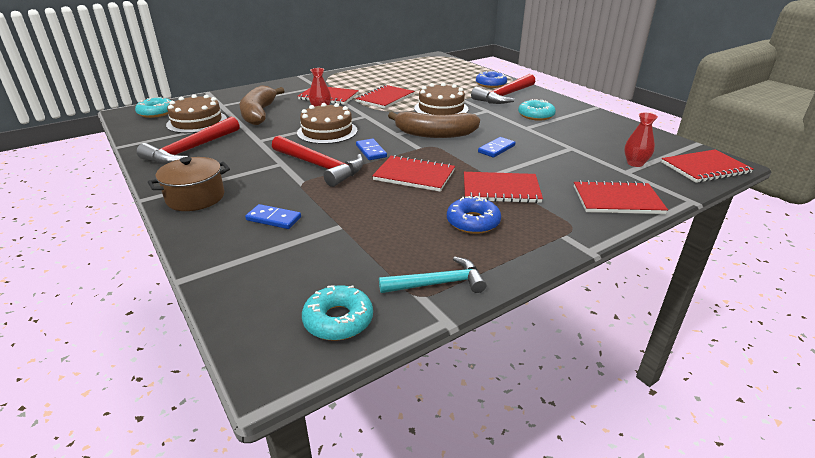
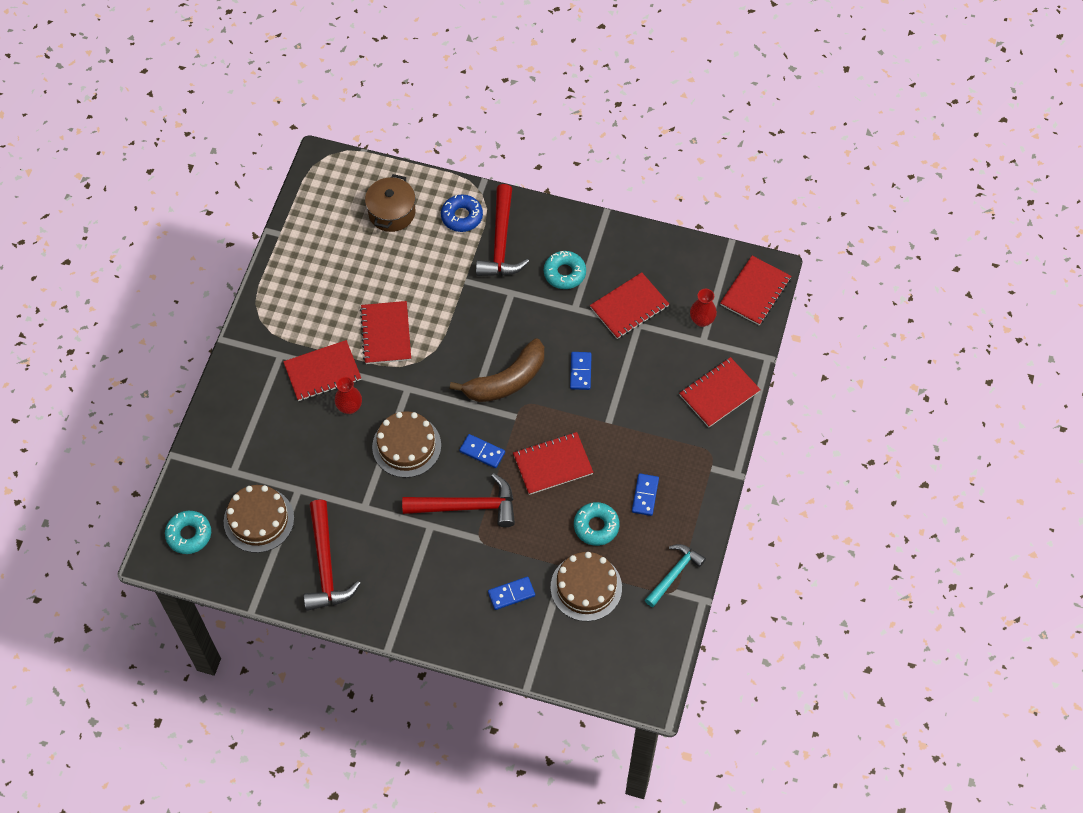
camera: 40 degrees left, 30 degrees up
brown pot [148,157,230,211] -> brown pot moved to [365,174,415,232]
brown banana [239,85,284,125] -> none
turquoise donut [302,285,373,340] -> turquoise donut moved to [574,502,620,546]
brown cake [414,83,468,115] -> brown cake moved to [551,552,622,621]
blue donut [447,196,501,234] -> blue domino [632,473,659,516]
red notebook [464,172,543,203] -> red notebook moved to [590,272,669,339]

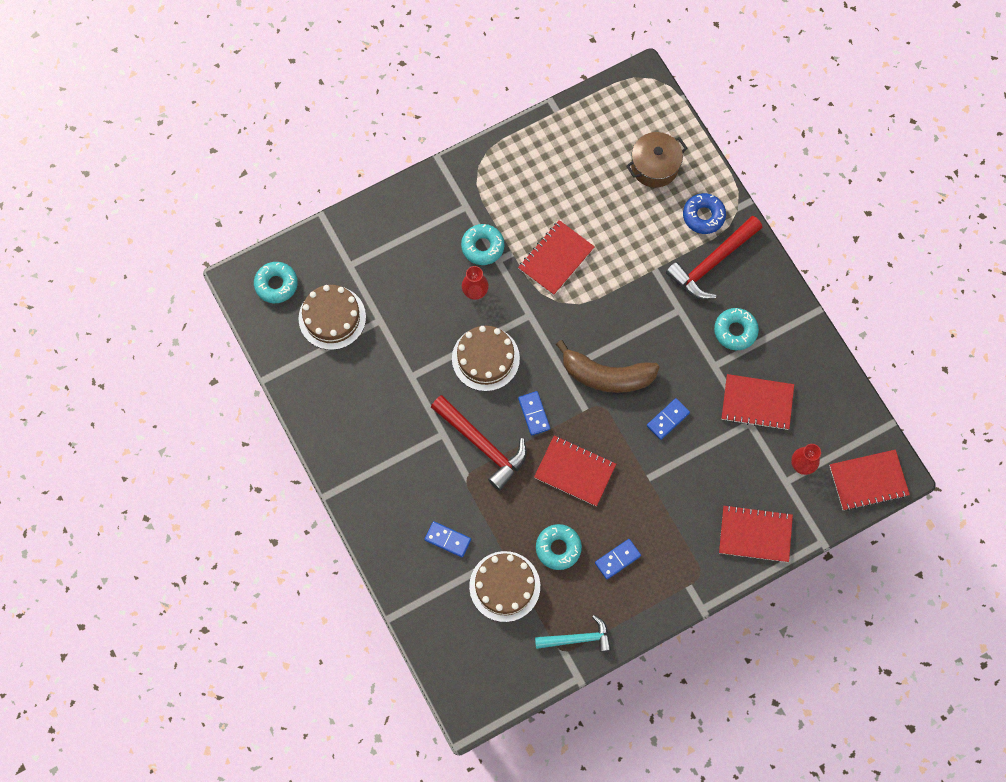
camera: 45 degrees right, 10 degrees up
red notebook [283,340,361,401] -> turquoise donut [461,224,504,265]
red hammer [304,500,361,611] -> none

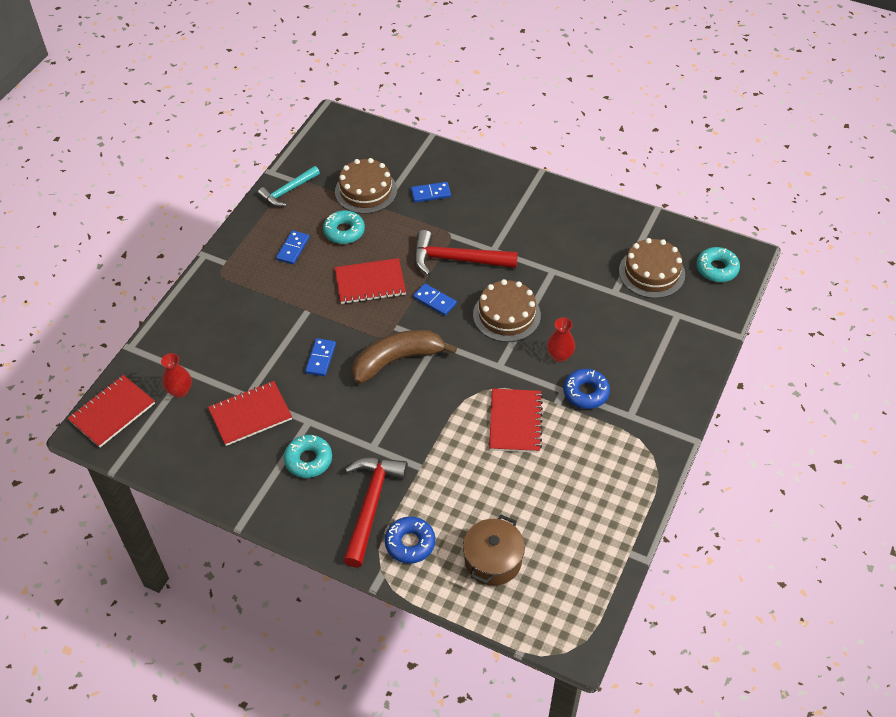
camera: 145 degrees right, 20 degrees down
turquoise donut [461,224,504,265] -> blue donut [563,369,610,409]
red notebook [719,505,793,562] -> none

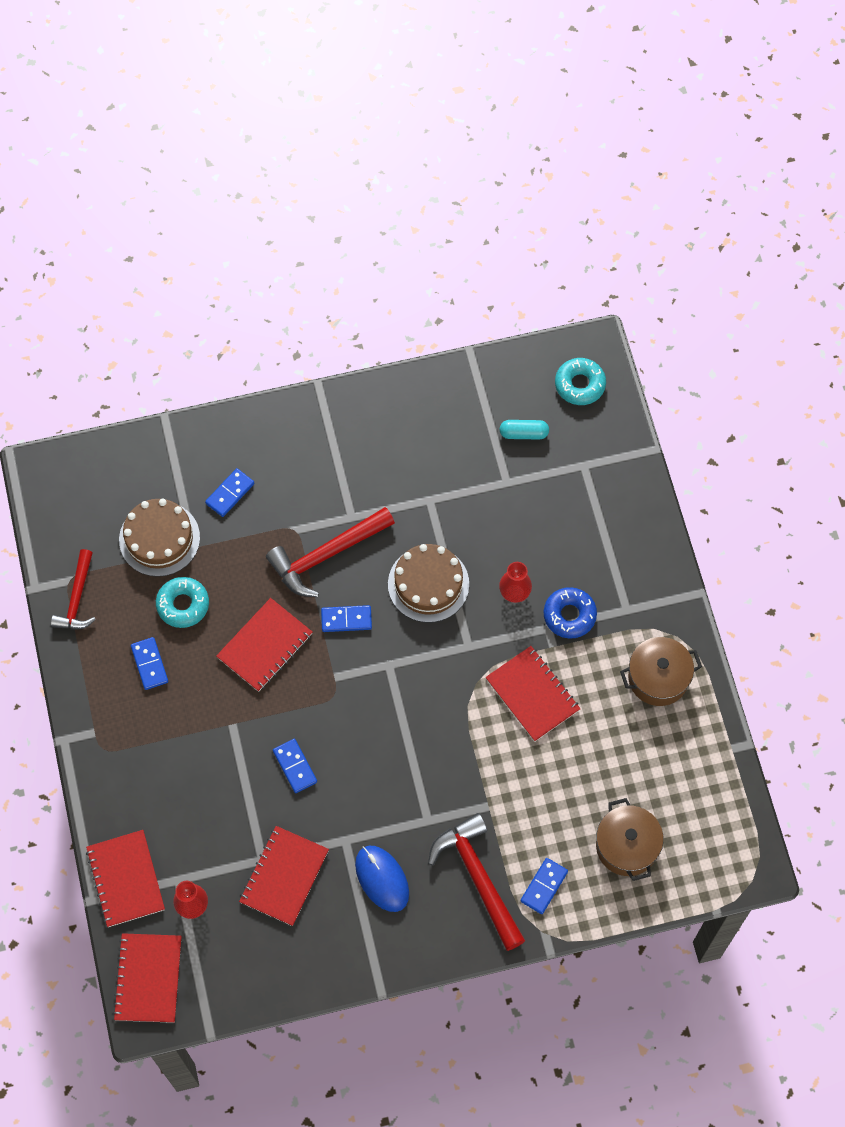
camera: 40 degrees left, 15 degrees up
turquoise hammer [258,166,320,207] -> red hammer [51,549,96,630]
turquoise donut [284,435,332,478] -> blue mouse [355,846,409,912]
brown banana [352,330,457,384] -> none
blue donut [385,516,435,564] -> blue domino [520,858,568,914]
brown cake [619,238,685,298] -> turquoise capsule [500,420,549,439]
none -> red notebook [86,830,165,927]
none -> brown pot [620,637,702,706]

